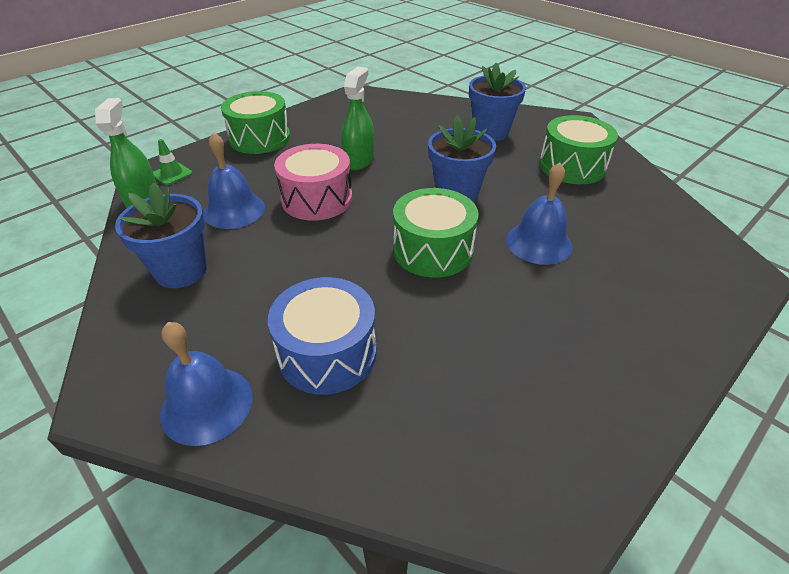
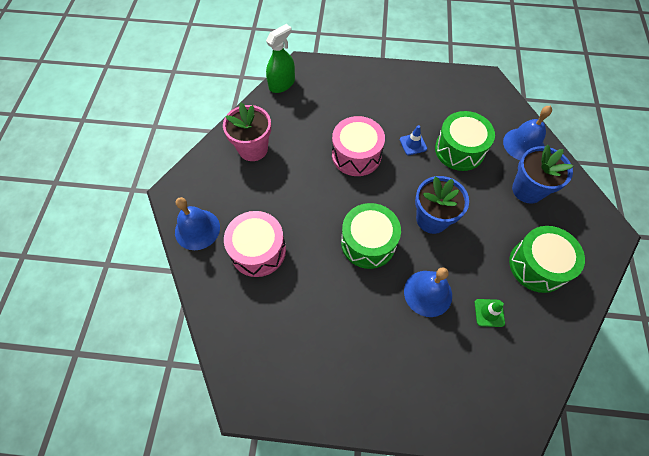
camera: 50 degrees right, 20 degrees up
blue flower pot [115,182,207,288] -> pink flower pot [223,103,271,161]
green traffic cone [153,139,193,185] -> green traffic cone moved to [475,299,505,327]
blue bell [203,132,265,229] -> blue bell moved to [503,106,552,160]
green drum [221,91,290,154] -> green drum moved to [435,111,495,171]
blue drum [268,277,376,395] -> pink drum [224,211,286,277]
green spray bottle [341,67,374,170] -> blue traffic cone [400,125,427,155]

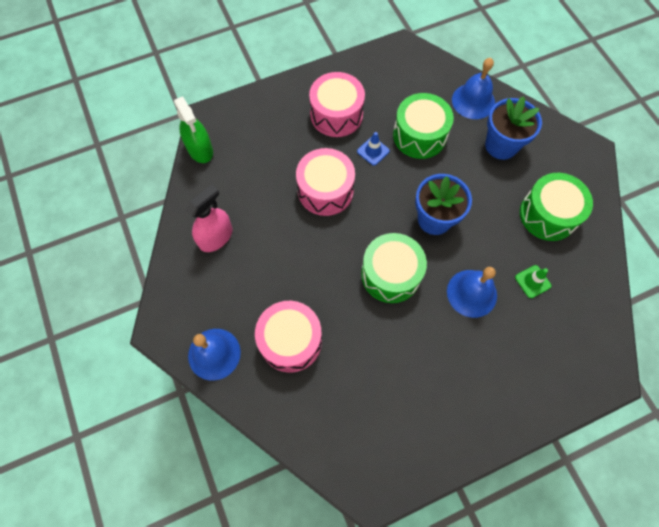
camera: 30 degrees left, 5 degrees up
pink flower pot [223,103,271,161] -> pink spray bottle [186,184,232,252]
green spray bottle [266,24,295,93] -> green spray bottle turned 135 degrees clockwise [174,96,213,163]
none -> pink drum [309,72,365,137]

